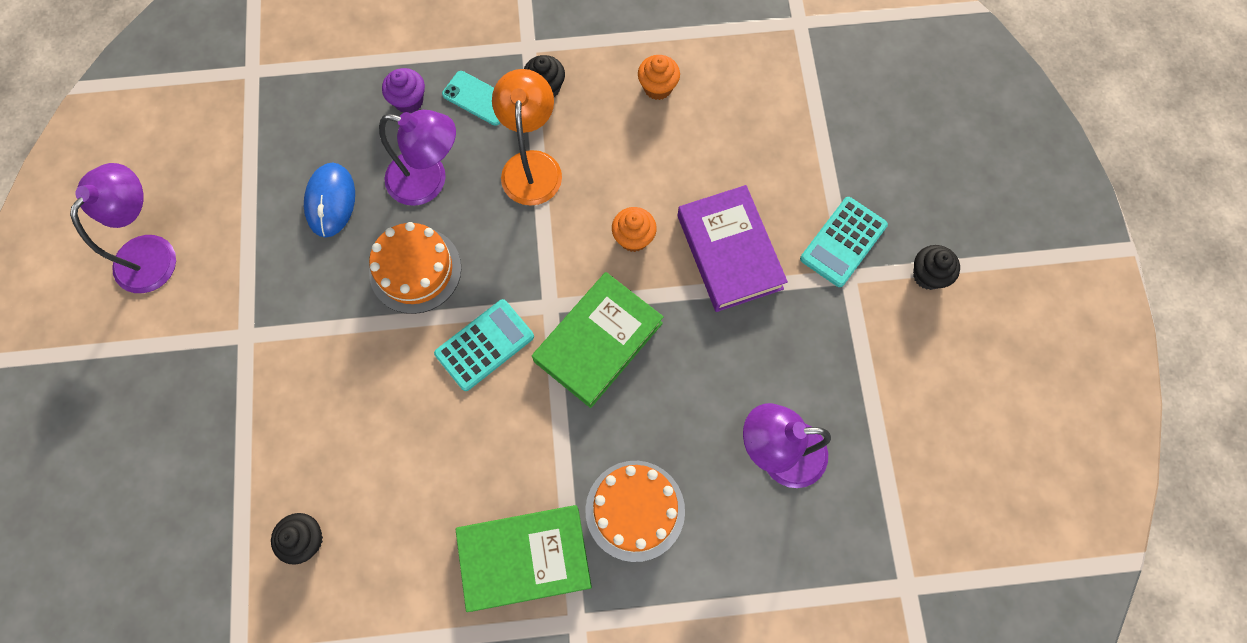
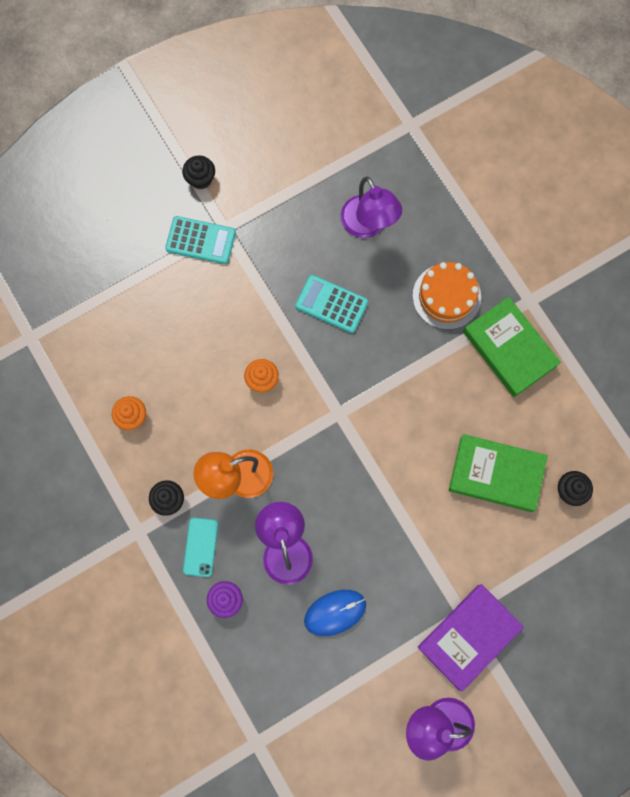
camera: 115 degrees left, 5 degrees up
orange cake [369,222,462,314] -> none
turquoise calculator [434,299,534,391] -> turquoise calculator moved to [295,275,368,333]
green book [532,272,664,408] -> green book moved to [449,434,548,512]
purple book [677,185,788,312] -> purple book moved to [418,584,524,692]

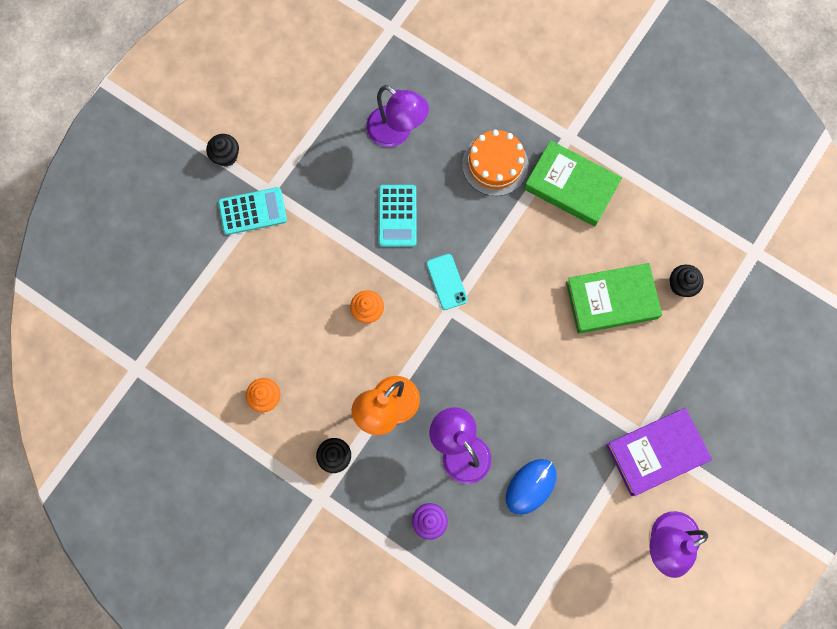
camera: 25 degrees left, 0 degrees up
turquoise phone [183,518,218,577] -> turquoise phone moved to [426,254,468,310]
turquoise calculator [295,275,368,333] -> turquoise calculator turned 90 degrees counterclockwise [379,185,416,247]
purple book [418,584,524,692] -> purple book turned 45 degrees clockwise [606,408,712,496]

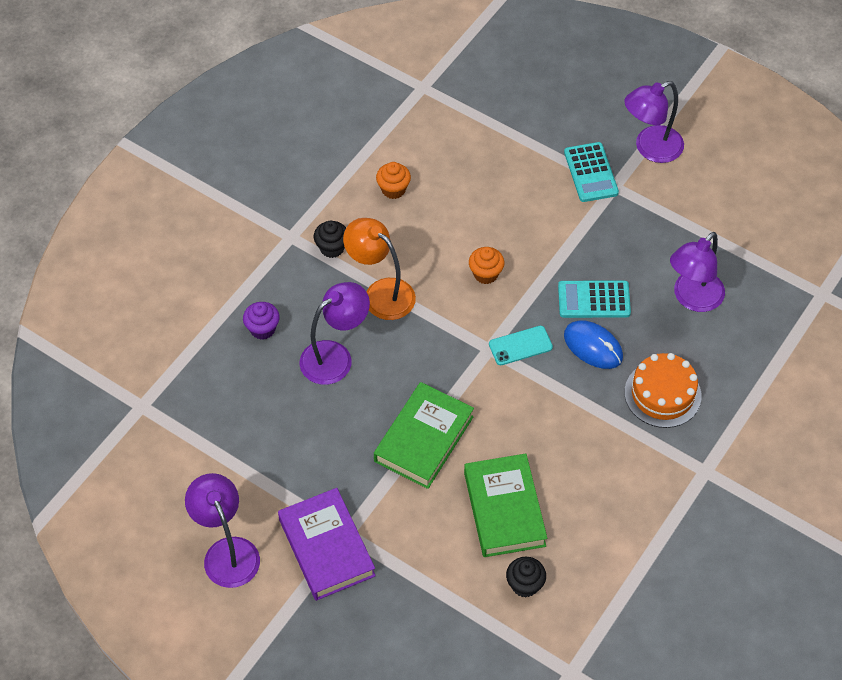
camera: 90 degrees right, 20 degrees down
black cupcake [206,134,239,167] -> purple lamp [624,81,684,163]
blue mouse [506,459,556,515] -> blue mouse moved to [564,320,623,369]
green book [524,140,622,226] -> green book moved to [374,382,474,489]

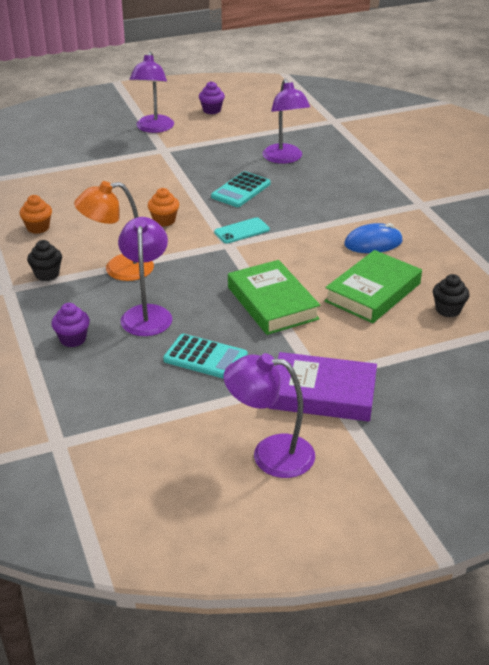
camera: 55 degrees left, 20 degrees down
green book [464,454,547,557] -> green book turned 75 degrees counterclockwise [325,250,422,323]
turquoise phone [489,326,553,365] -> turquoise phone turned 45 degrees clockwise [214,217,270,244]
turquoise calculator [564,142,619,202] -> turquoise calculator moved to [163,334,248,379]
blue mouse [564,320,623,369] -> blue mouse moved to [344,223,403,253]
orange cake [624,353,702,428] -> none
none -> purple cupcake [199,81,225,114]

